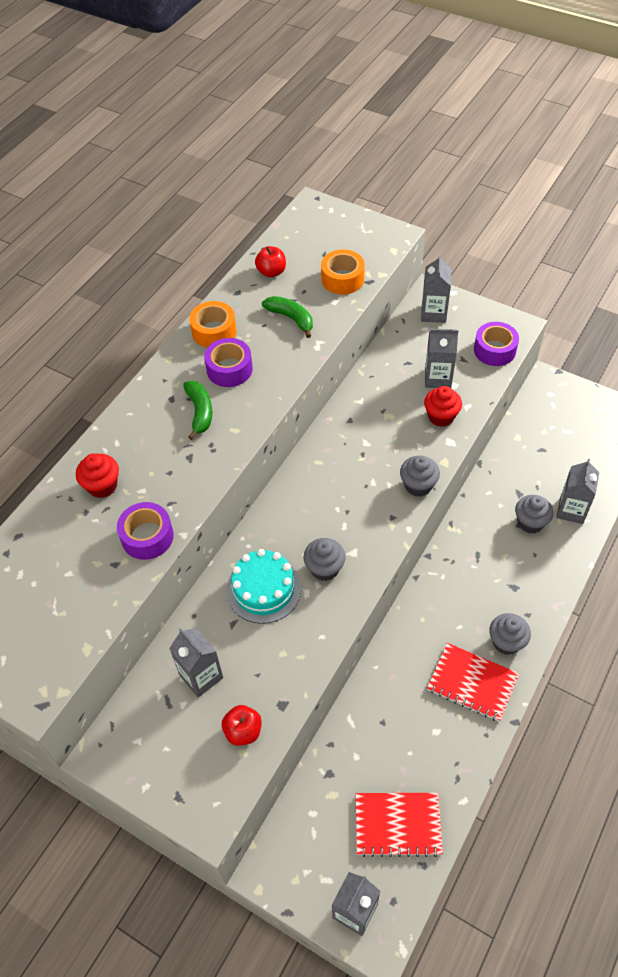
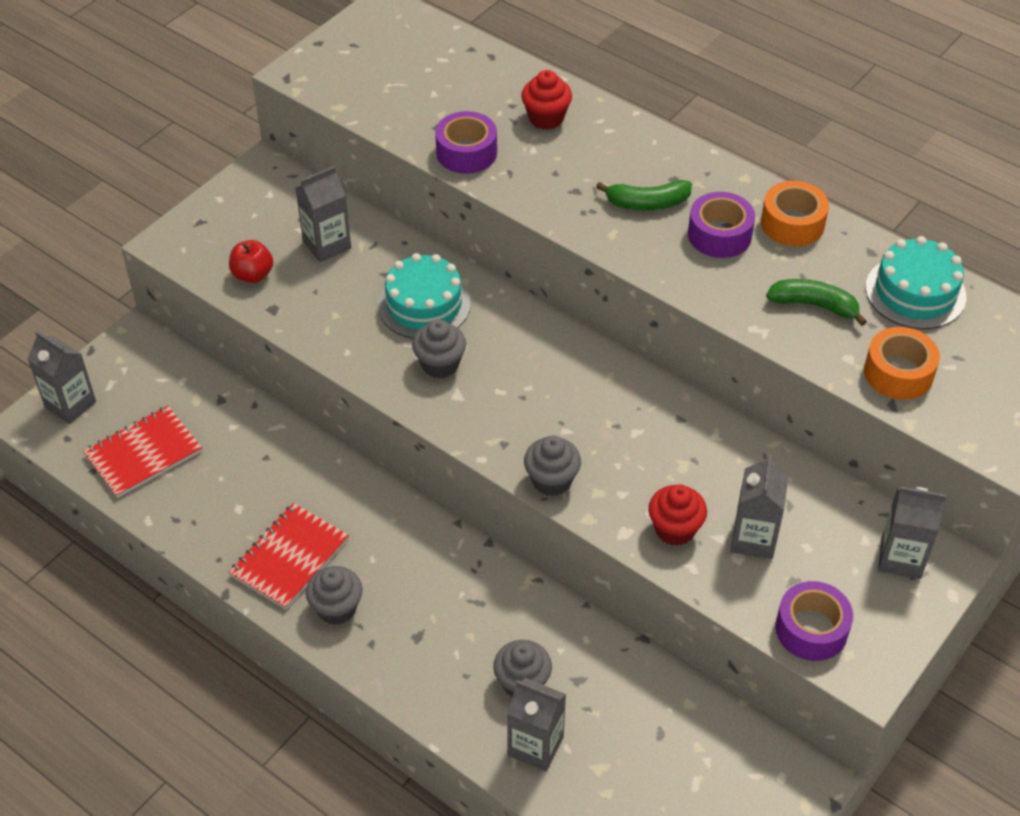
camera: 95 degrees right, 5 degrees down
red apple [255,246,286,277] -> turquoise cake [866,236,966,329]
green banana [262,296,313,338] -> green banana turned 120 degrees counterclockwise [766,279,867,326]
red notebook [355,793,443,857] -> red notebook turned 45 degrees clockwise [83,406,202,498]

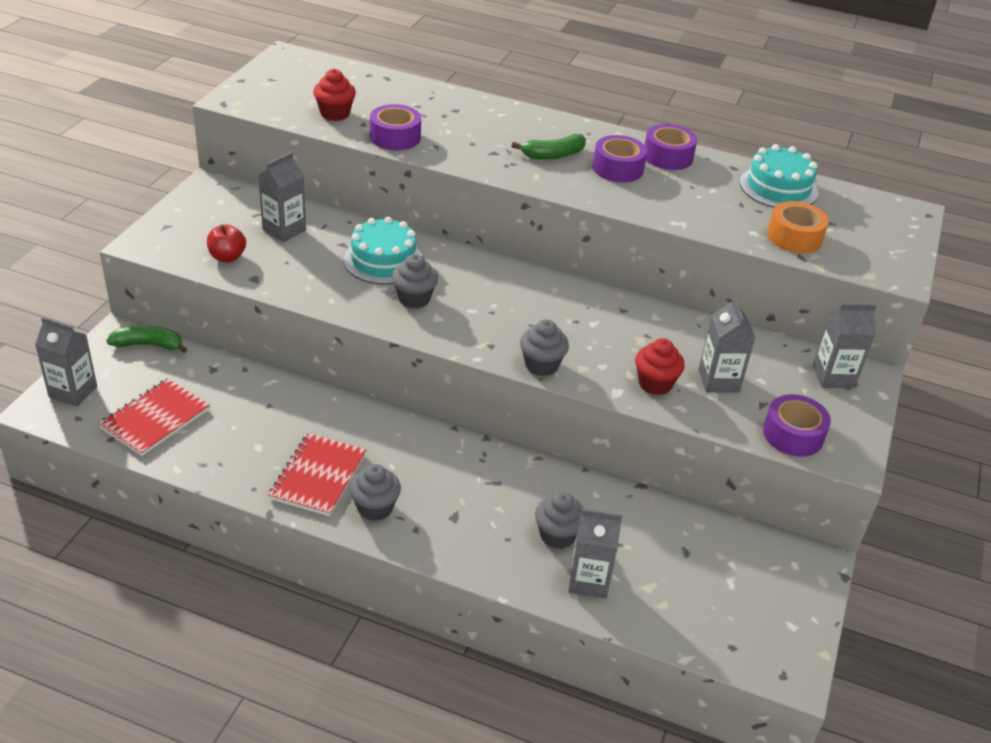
camera: 20 degrees left, 10 degrees down
red cupcake [521,70,572,130] -> red cupcake moved to [313,69,356,121]
orange tape [761,181,829,246] -> purple tape [645,124,697,170]
green banana [766,279,867,326] -> green banana moved to [106,326,187,353]

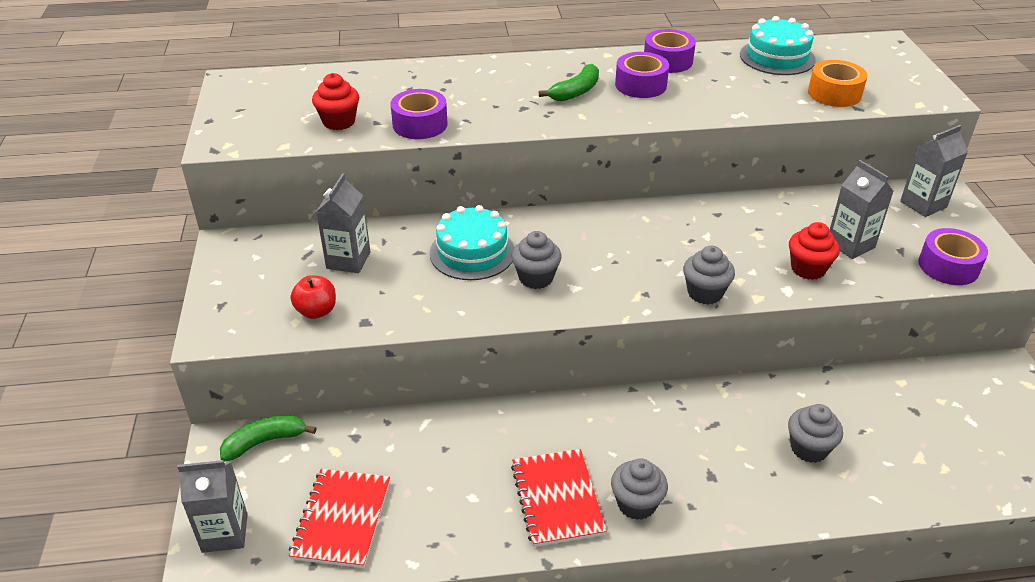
camera: 25 degrees left, 0 degrees up
grey carton [568,509,622,599] -> none

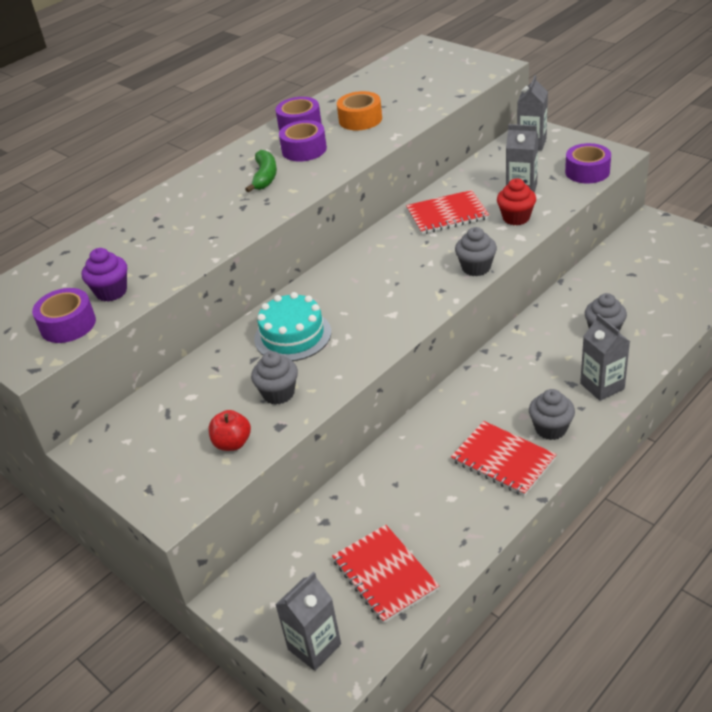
camera: 35 degrees left, 0 degrees up
green banana [220,415,316,461] -> none
red cupcake [312,73,359,130] -> purple cupcake [82,248,127,302]
grey carton [316,173,370,273] -> grey carton moved to [580,314,630,401]
purple tape [391,89,448,139] -> purple tape moved to [32,288,96,343]
grey cupcake [512,231,562,289] -> grey cupcake moved to [251,351,298,405]
turquoise cake [740,16,816,75] -> none
orange tape [808,60,868,107] -> orange tape moved to [337,91,382,130]
none -> red notebook [406,190,489,235]

